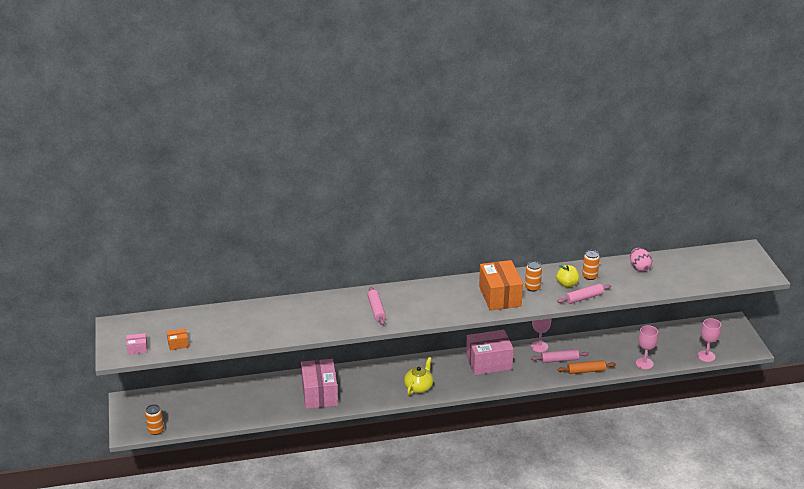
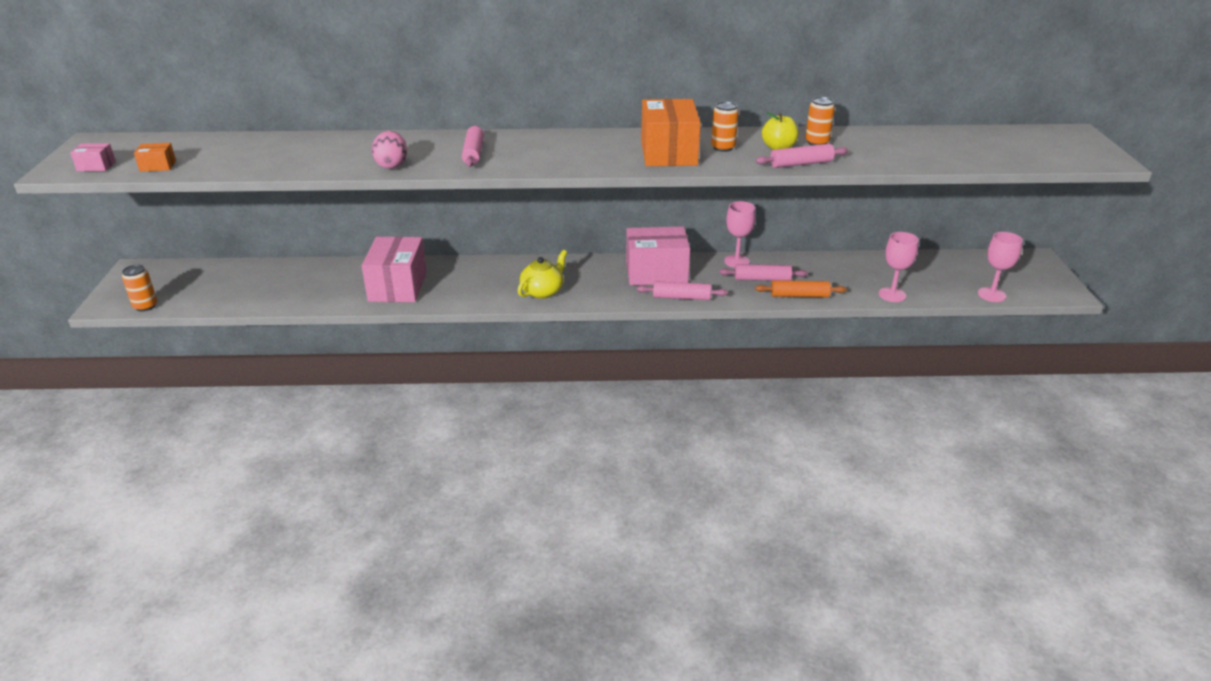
camera: 10 degrees right, 0 degrees up
pink egg [630,248,652,271] -> pink egg moved to [372,131,407,169]
none -> pink rolling pin [637,281,728,300]

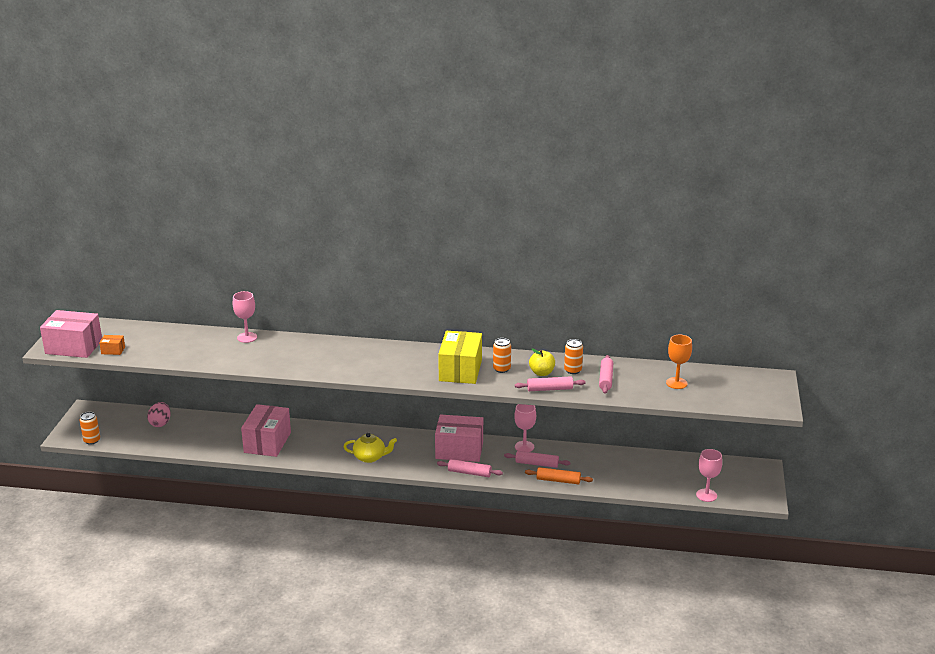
camera: 10 degrees right, 5 degrees down
pink box [70,143,116,171] -> pink box [40,310,102,358], size x2.29
pink egg [372,131,407,169] -> pink egg moved to [147,402,171,427]
pink rolling pin [462,125,484,167] -> pink rolling pin moved to [599,355,613,394]
yellow teapot [518,250,567,299] -> yellow teapot turned 45 degrees clockwise [343,433,397,463]
orange box [641,99,701,166] -> yellow box [438,331,482,384]
pink goblet [879,232,919,302] -> pink goblet moved to [233,291,257,343]
none -> orange goblet [666,335,692,389]

